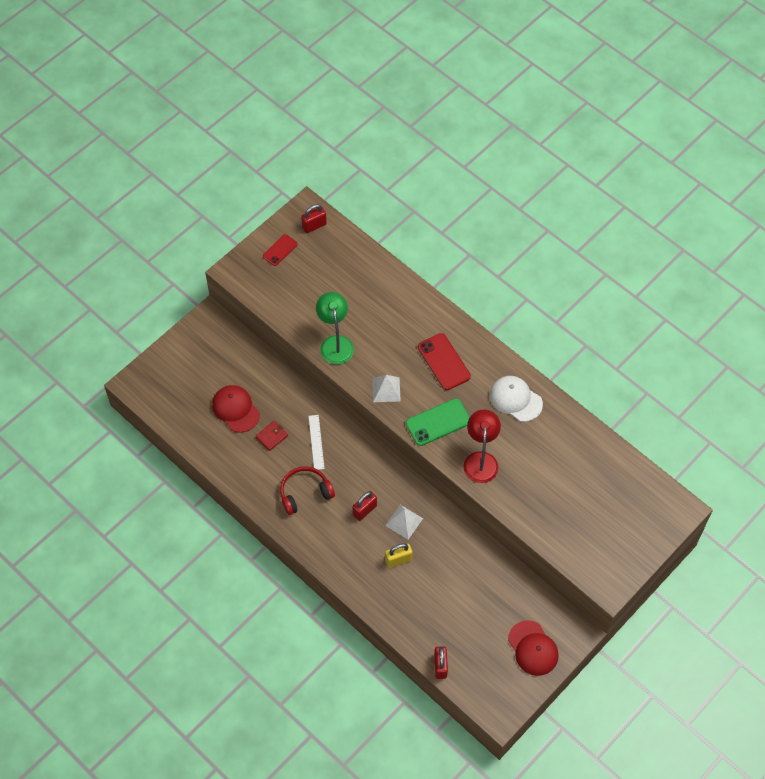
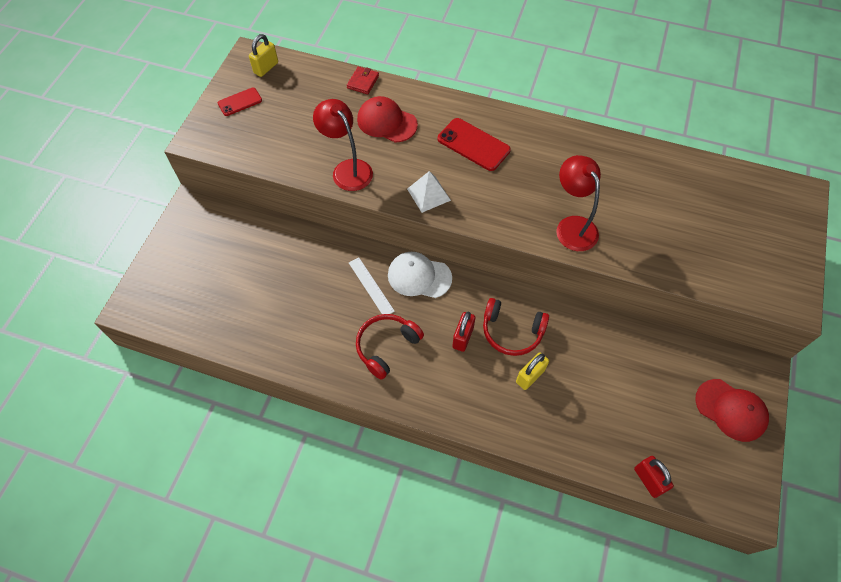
camera: 25 degrees left, 0 degrees up
red cap [212,385,260,433] -> red cap moved to [357,96,418,143]
red wallet [256,421,288,451] -> red wallet moved to [347,67,379,94]
red phone [263,234,298,266] -> red phone turned 45 degrees clockwise [218,87,262,116]
red padlock [301,204,327,233] -> yellow padlock [249,34,278,77]
green lamp [316,292,354,365] -> red lamp [313,99,373,191]
white pyramid [385,505,423,540] -> red headphones [483,298,549,356]
green phone [406,398,470,446] -> none
white cap [490,376,543,422] -> white cap moved to [388,252,452,298]

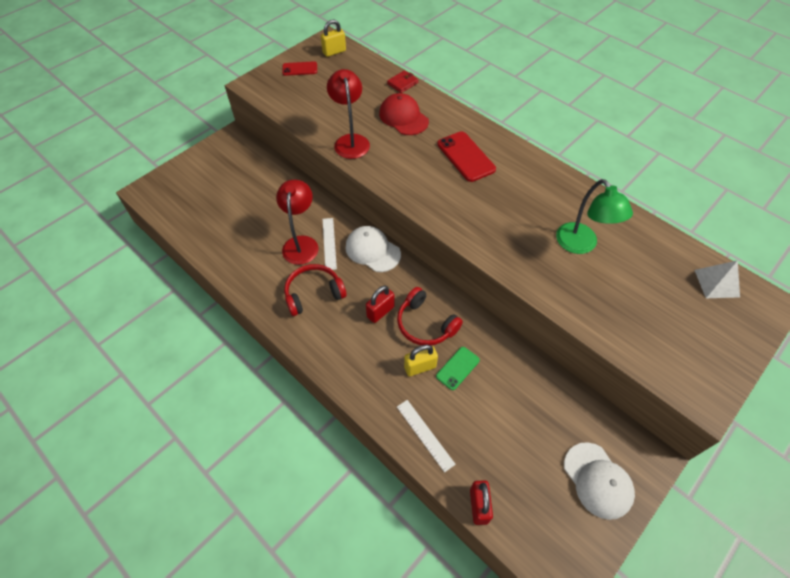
camera: 25 degrees right, 5 degrees down
white pyramid [407,171,451,213] -> white pyramid moved to [694,260,740,298]
red lamp [556,155,601,251] -> red lamp moved to [276,179,318,265]
red cap [695,379,769,442] -> white cap [564,442,635,520]
none -> white ruler [397,400,456,472]
none -> green phone [436,347,480,390]
none -> green lamp [556,179,633,254]

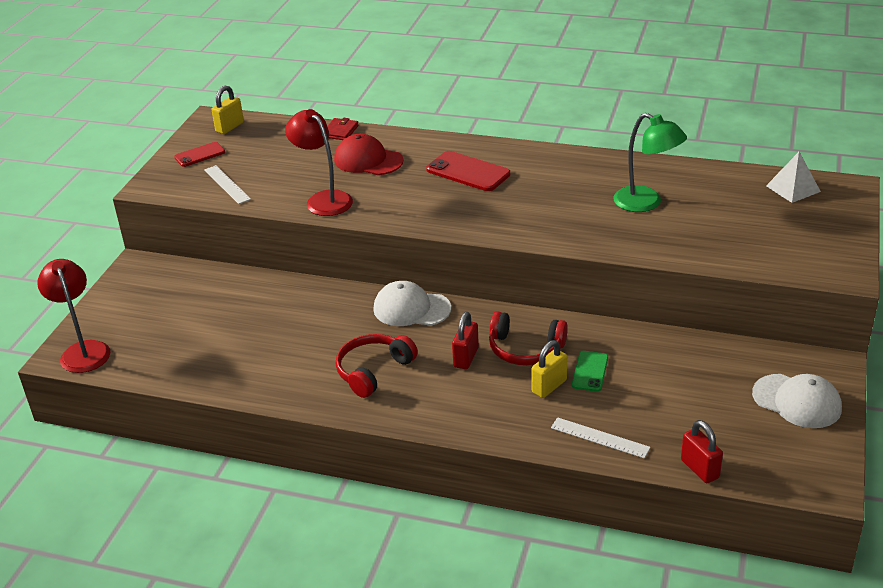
camera: 25 degrees left, 20 degrees down
red lamp [276,179,318,265] -> red lamp moved to [37,259,111,373]
white ruler [323,218,337,270] -> white ruler moved to [204,165,251,204]

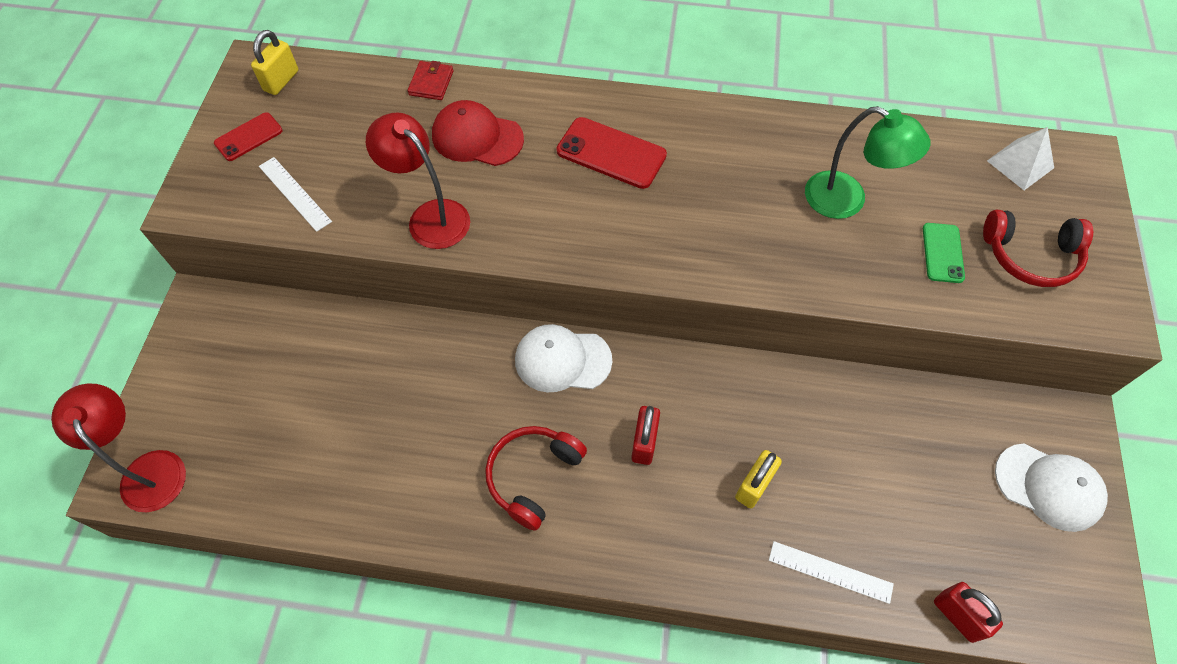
camera: 10 degrees left, 25 degrees up
red headphones [489,311,568,365] -> red headphones moved to [983,210,1093,287]
green phone [572,351,608,392] -> green phone moved to [923,223,965,283]

